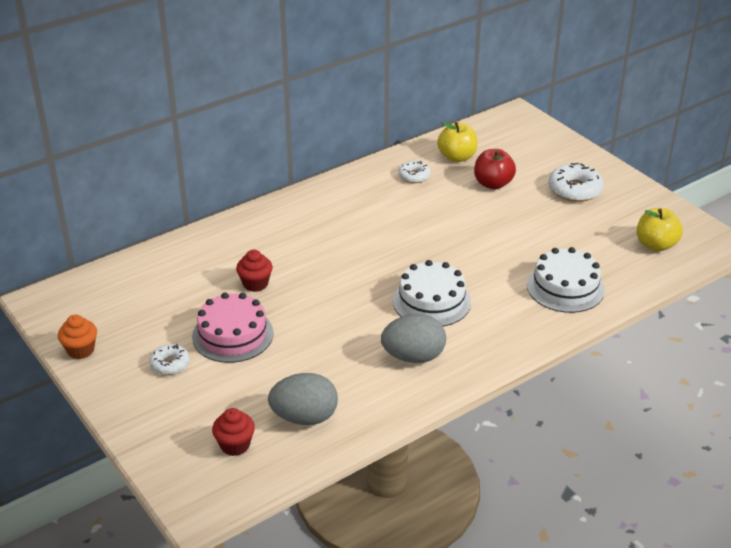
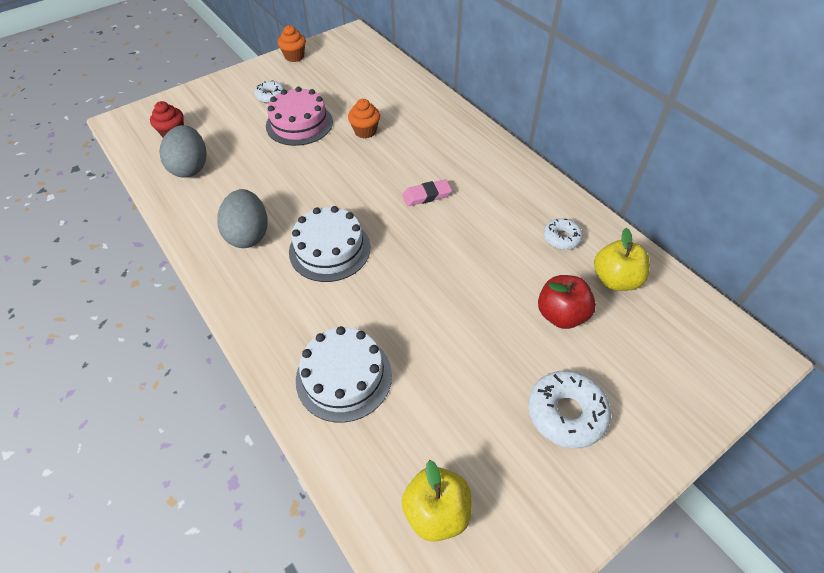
camera: 90 degrees right, 15 degrees up
red cupcake [236,250,273,292] -> orange cupcake [348,99,380,139]
none -> pink eraser [402,179,452,206]

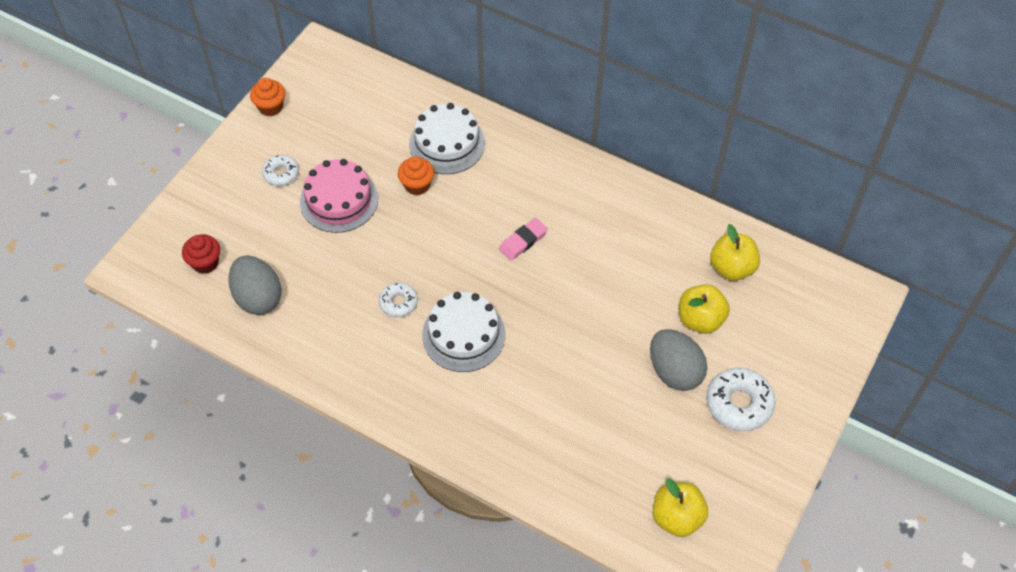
camera: 25 degrees left, 5 degrees up
grey egg [217,189,268,248] -> grey egg moved to [650,329,707,391]
white cake [296,326,392,423] -> white cake moved to [409,103,485,174]
red apple [538,275,596,329] -> yellow apple [679,284,730,334]
white donut [543,218,583,250] -> white donut moved to [379,282,418,318]

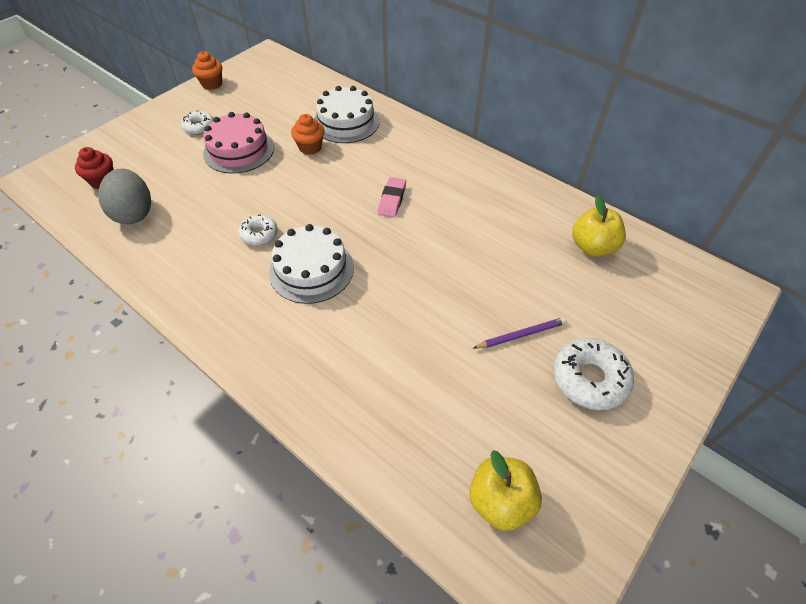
camera: 10 degrees right, 5 degrees down
pink eraser [499,218,548,260] -> pink eraser turned 45 degrees counterclockwise [378,177,406,217]
grey egg [650,329,707,391] -> purple pencil [473,317,567,349]
yellow apple [679,284,730,334] -> none

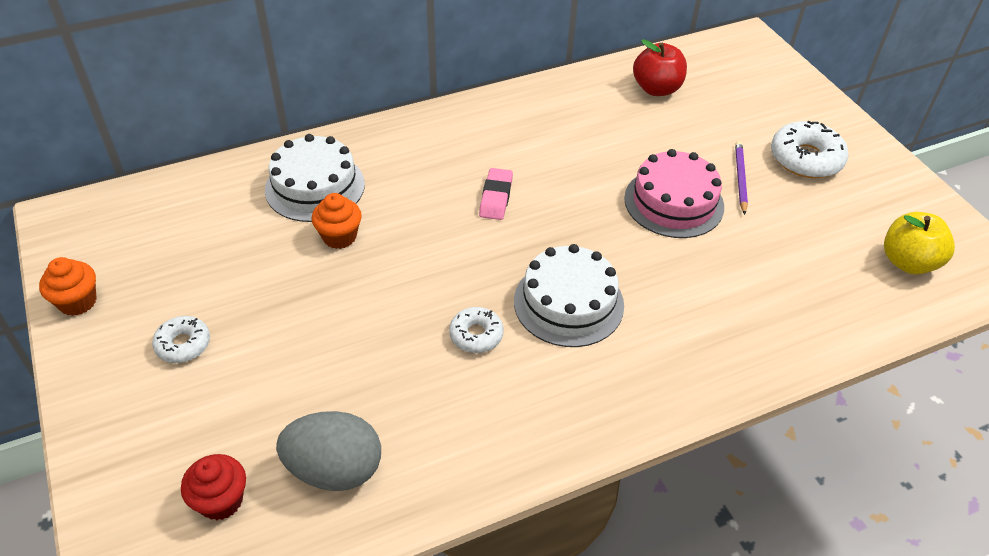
camera: 65 degrees left, 5 degrees down
pink cake [203,112,274,174] -> pink cake moved to [624,149,724,238]
pink eraser [378,177,406,217] -> pink eraser turned 60 degrees clockwise [479,168,513,220]
yellow apple [572,195,626,257] -> red apple [633,39,687,96]

